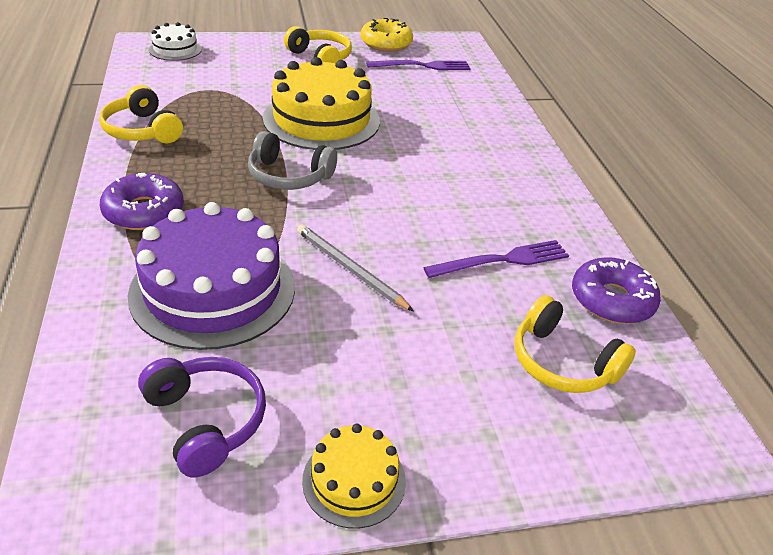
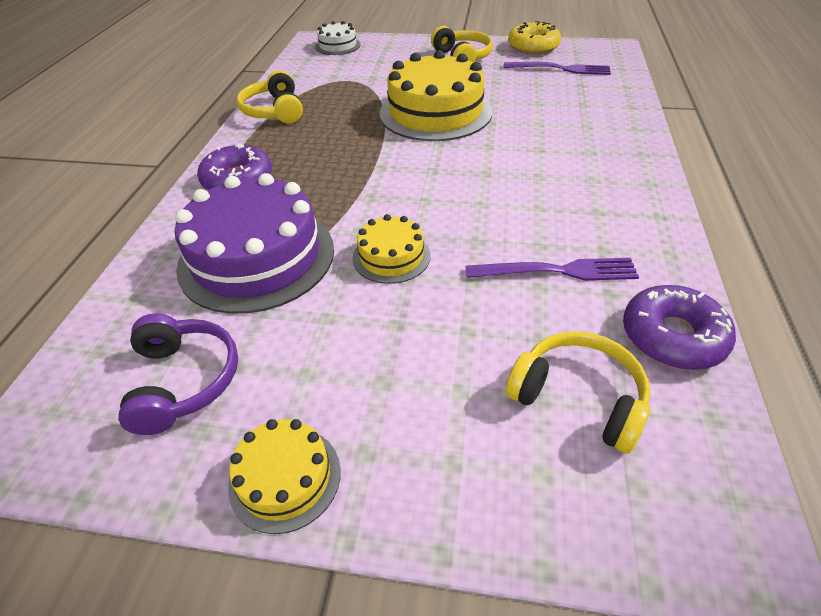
camera: 25 degrees right, 5 degrees up
grey headphones [248,131,337,190] -> none
grey pencil [297,224,414,312] -> yellow cake [353,214,431,284]
yellow headphones [515,295,636,393] -> yellow headphones turned 150 degrees clockwise [505,331,651,454]

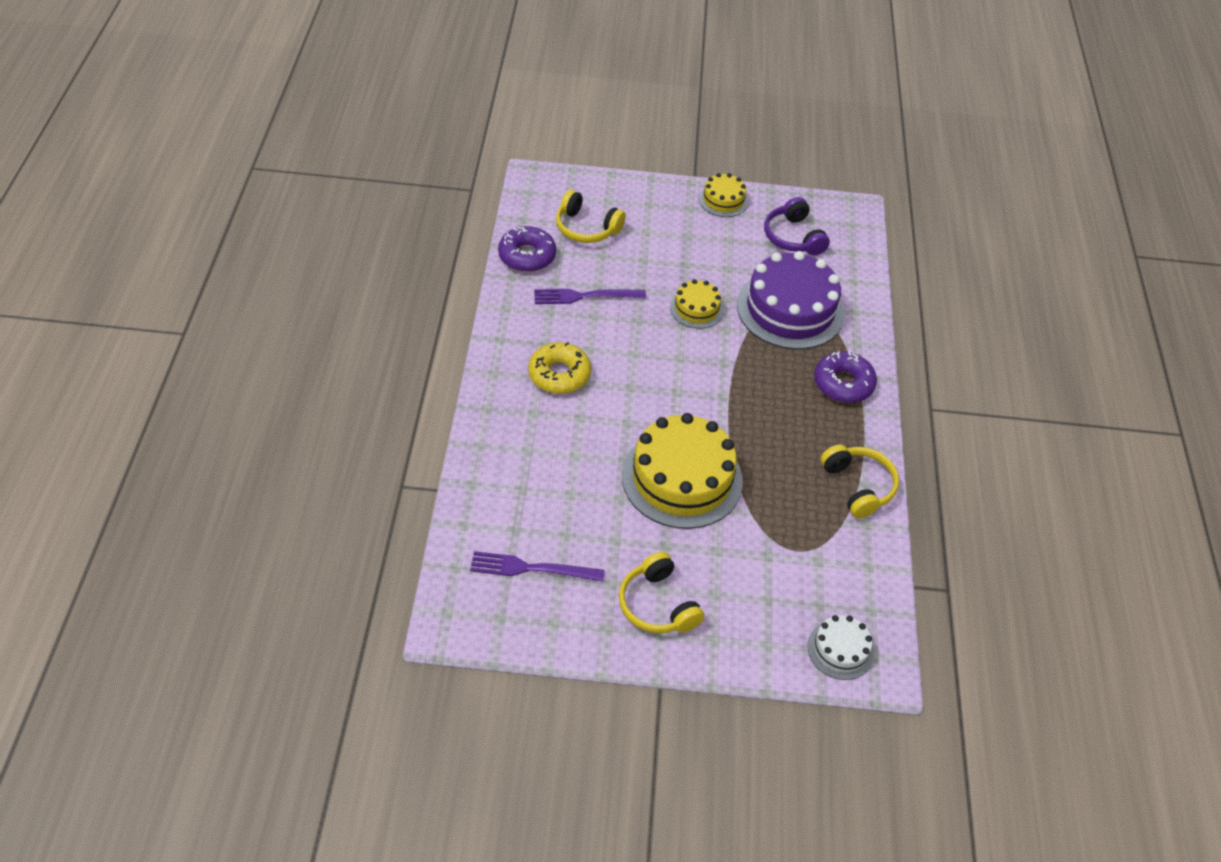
camera: 170 degrees right, 5 degrees up
yellow donut [508,21,561,54] -> yellow donut moved to [528,342,591,394]

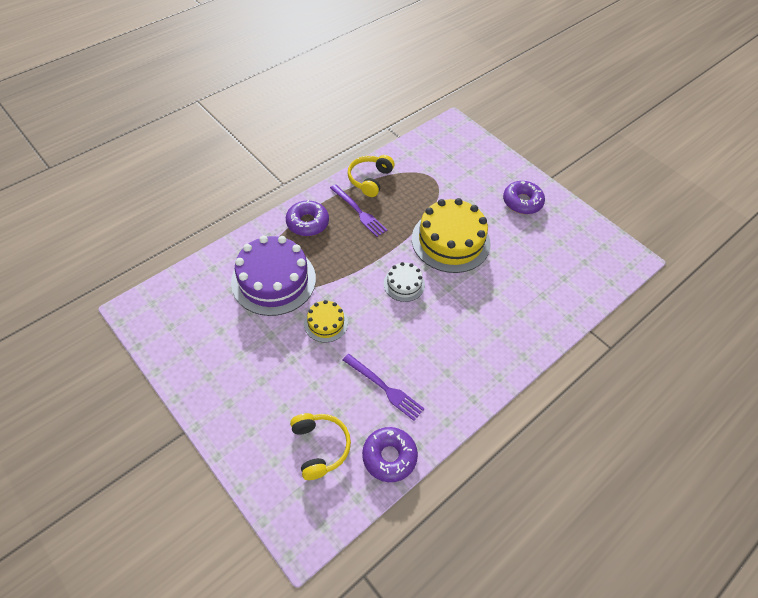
camera: 135 degrees left, 5 degrees up
purple fork [470,551,605,582] -> purple fork moved to [330,184,387,237]
yellow donut [528,342,591,394] -> none
yellow headphones [619,551,704,633] -> purple donut [503,181,545,214]
yellow cake [699,173,748,217] -> none
purple headphones [764,197,830,256] -> none
white cake [808,615,874,680] -> white cake moved to [383,262,425,302]

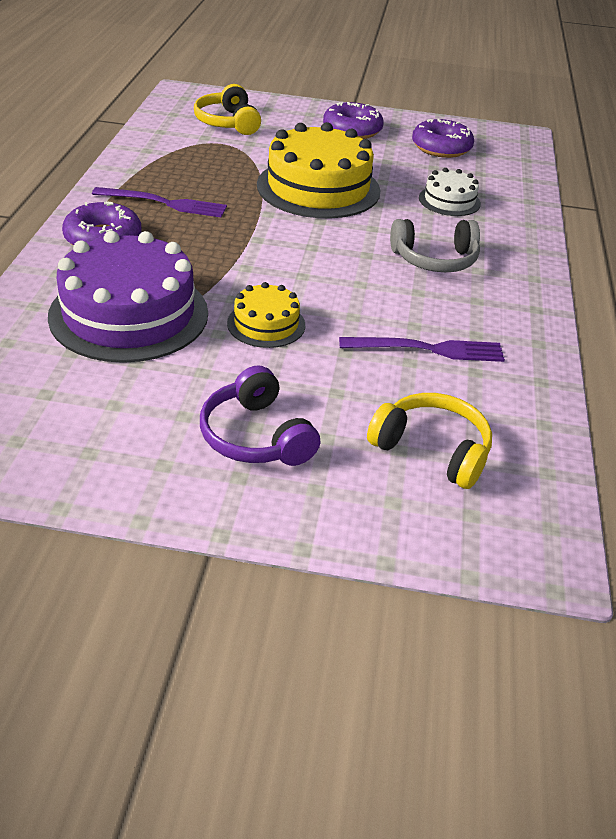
camera: 40 degrees left, 15 degrees down
yellow headphones [348,155,395,197] -> yellow headphones moved to [194,84,261,135]
purple donut [362,427,418,482] -> purple donut moved to [412,119,474,158]
white cake [383,262,425,302] -> white cake moved to [419,168,481,216]
none -> purple headphones [200,365,320,466]
none -> grey headphones [390,219,480,272]

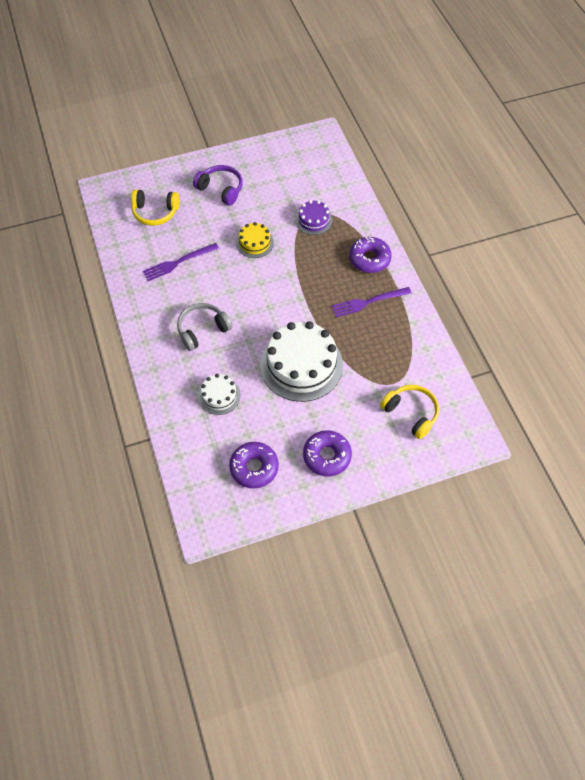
camera: 155 degrees right, 20 degrees up
purple cake [48,231,208,363] -> purple cake [295,200,333,235], size x0.50
yellow cake [257,122,380,218] -> white cake [260,321,343,402]

